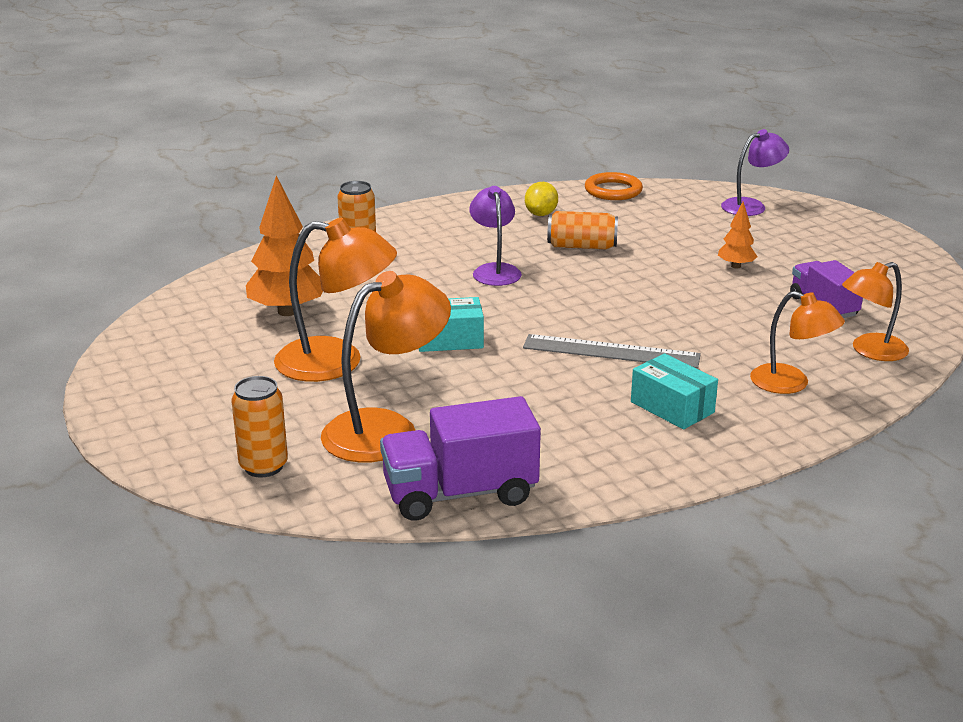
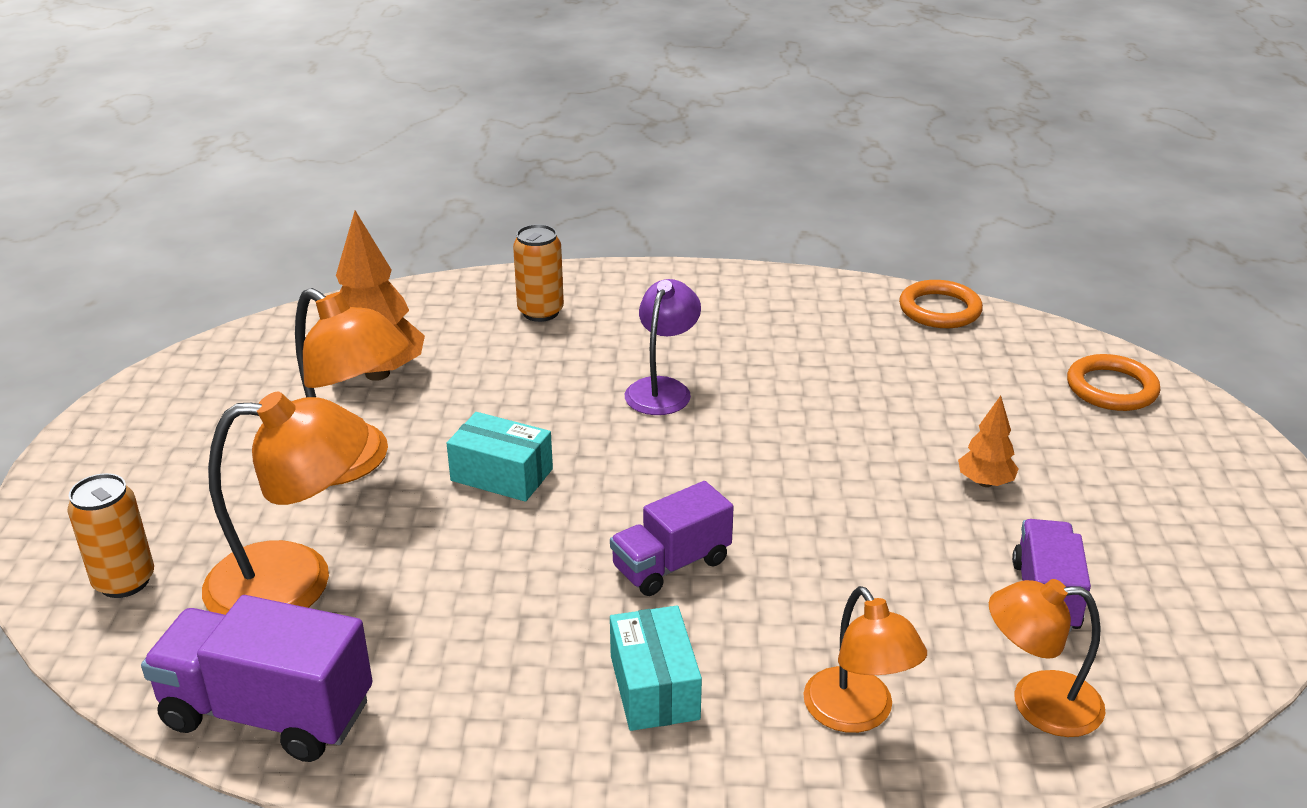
camera: 30 degrees right, 5 degrees up
grey ruler [523,334,701,368] -> purple truck [610,481,734,596]
yellow lemon [525,182,558,216] -> none
orange can [547,211,618,249] -> none
purple lamp [721,129,789,216] -> orange ring [1067,354,1160,411]

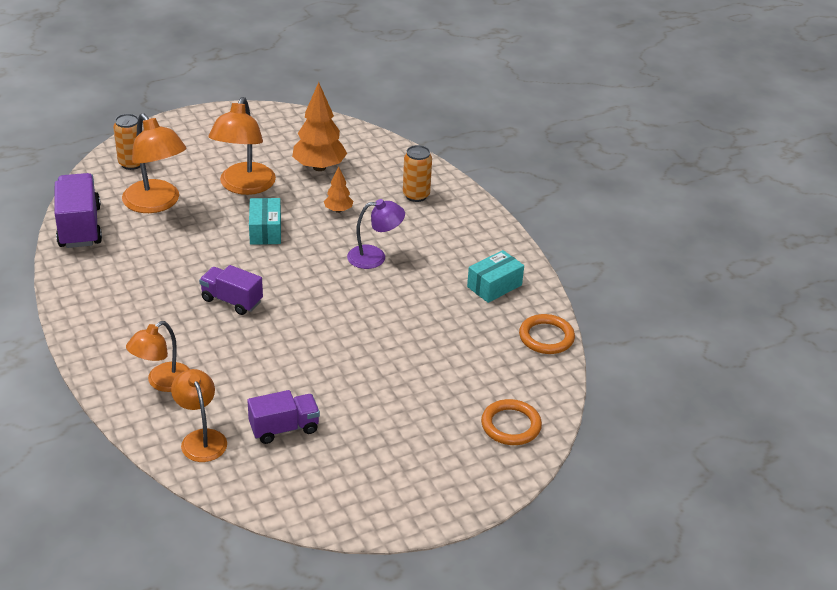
camera: 60 degrees right, 5 degrees up
turquoise box [610,606,702,731] -> turquoise box moved to [467,250,524,303]
orange tree [958,396,1018,487] -> orange tree moved to [324,166,353,213]

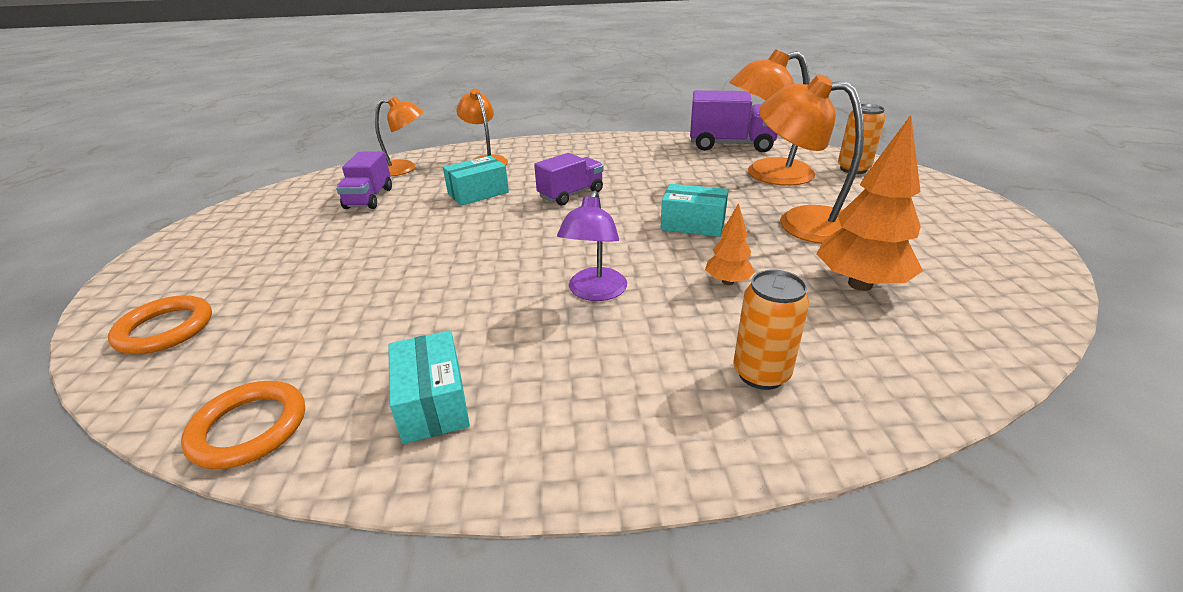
camera: 115 degrees right, 5 degrees down
none -> turquoise box [443,156,509,206]

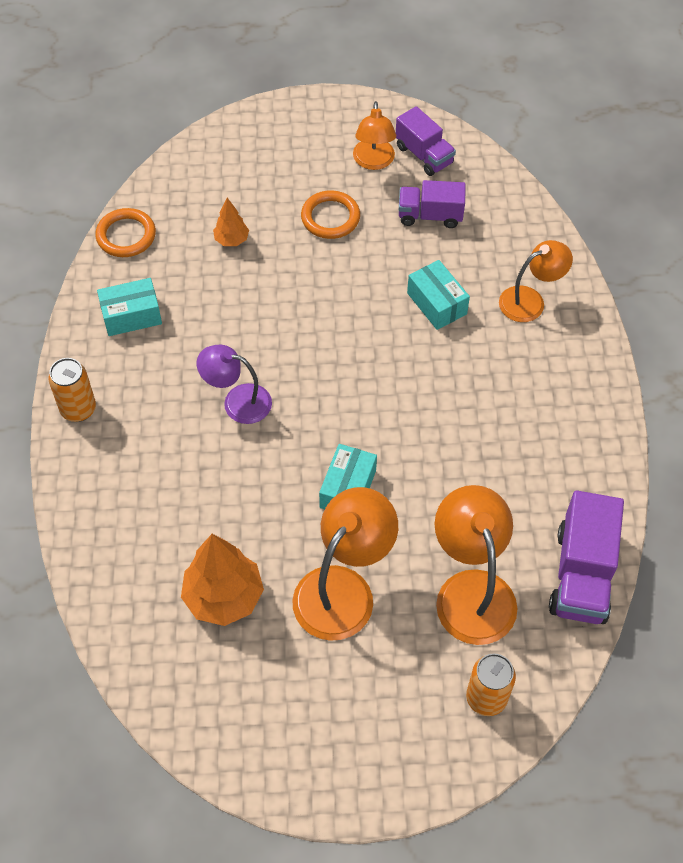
camera: 90 degrees right, 25 degrees up
orange ring [108,295,212,354] -> orange ring moved to [301,190,360,239]
orange lamp [375,96,423,176] -> orange lamp moved to [353,101,396,170]
purple truck [534,153,604,206] -> purple truck moved to [396,106,456,176]
orange tree [705,203,755,285] -> orange tree moved to [213,198,249,246]
orange can [733,270,809,390] -> orange can moved to [48,358,96,422]

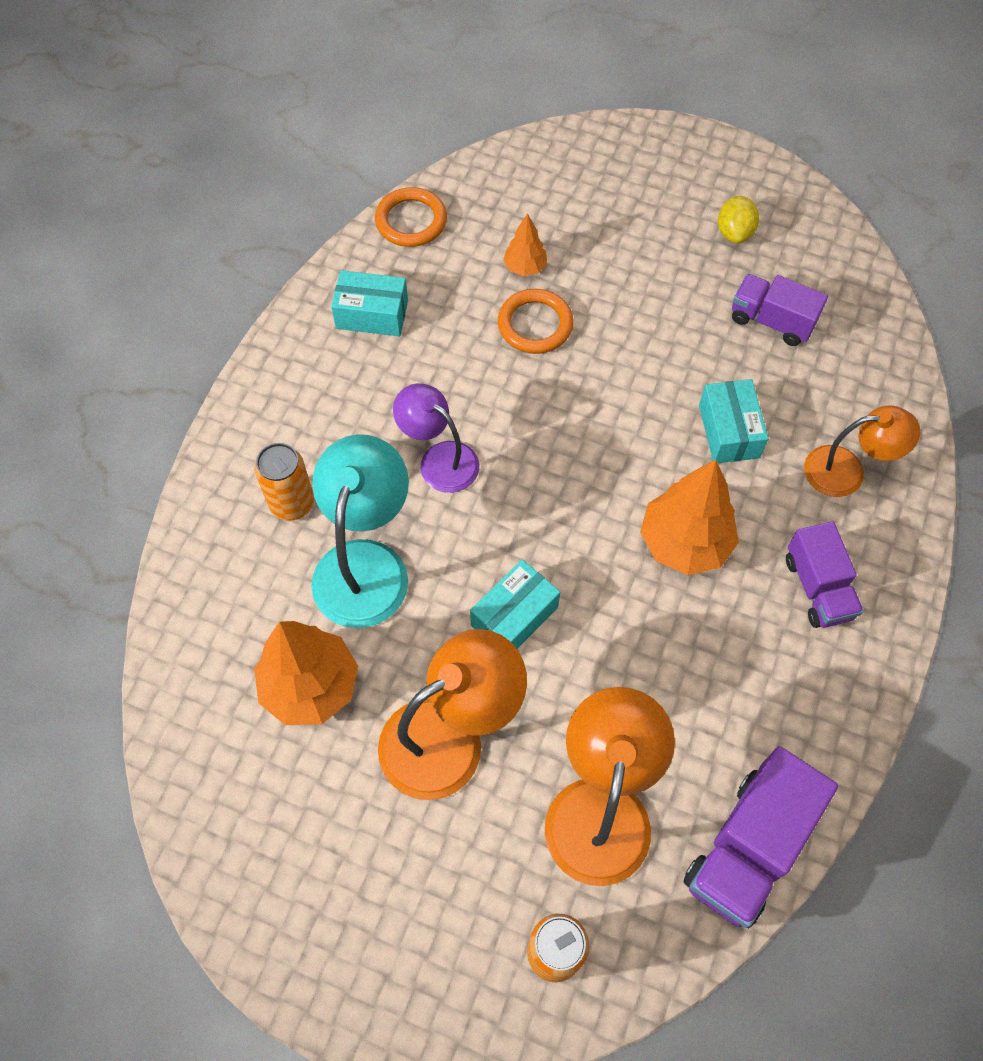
camera: 25 degrees right, 5 degrees up
orange can [48,358,96,422] -> orange can moved to [255,443,314,521]
orange ring [301,190,360,239] -> orange ring moved to [498,289,574,354]
orange lamp [353,101,396,170] -> yellow lemon [718,196,760,244]
purple truck [396,106,456,176] -> purple truck moved to [786,521,864,628]
none -> turquoise lamp [311,434,409,628]
none -> orange tree [640,460,739,575]

